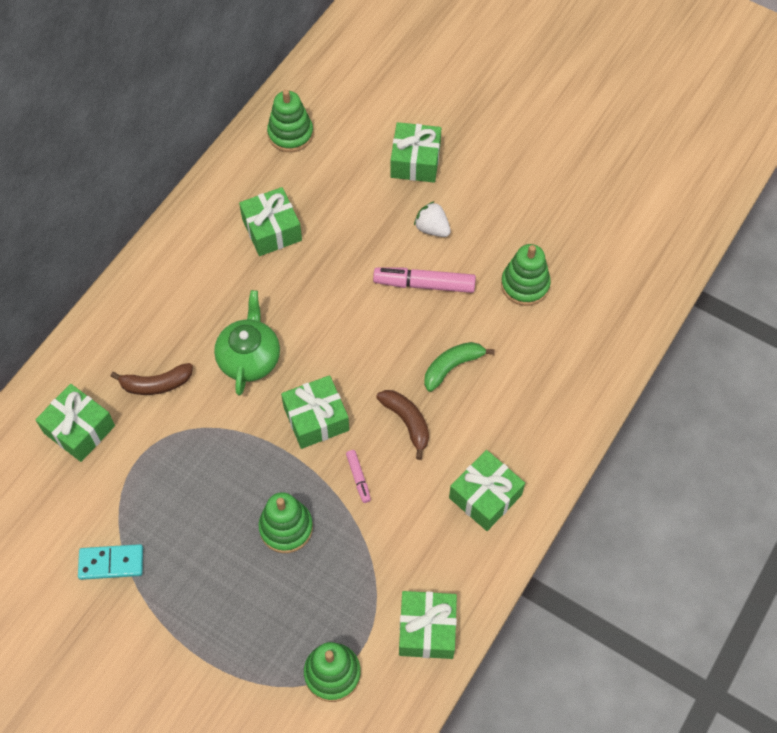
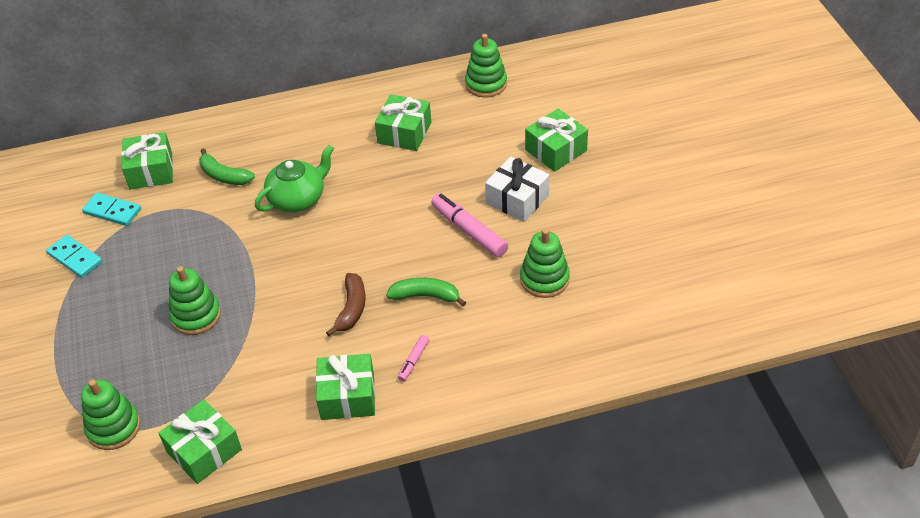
camera: 45 degrees right, 15 degrees down
brown banana [110,363,193,395] -> green banana [199,148,255,185]
green gift [281,375,349,449] -> none
pink marker [346,450,371,503] -> pink marker moved to [398,335,429,381]
white strawberry [414,201,451,237] -> white gift [485,157,549,222]
none -> turquoise domino [82,193,141,226]

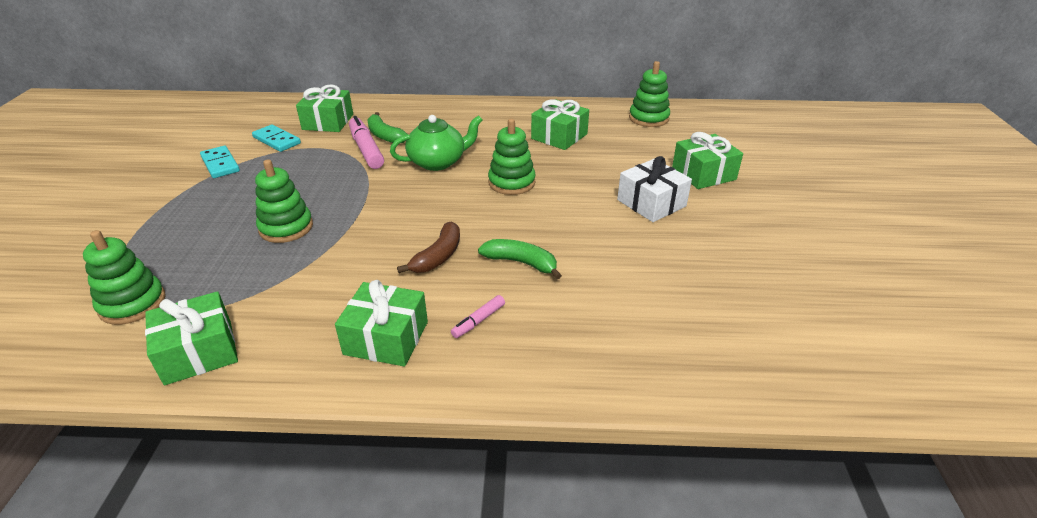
camera: 15 degrees right, 10 degrees down
pink marker [431,193,508,257] -> pink marker moved to [349,116,384,169]
green stacking toy [520,229,570,298] -> green stacking toy moved to [488,119,536,195]

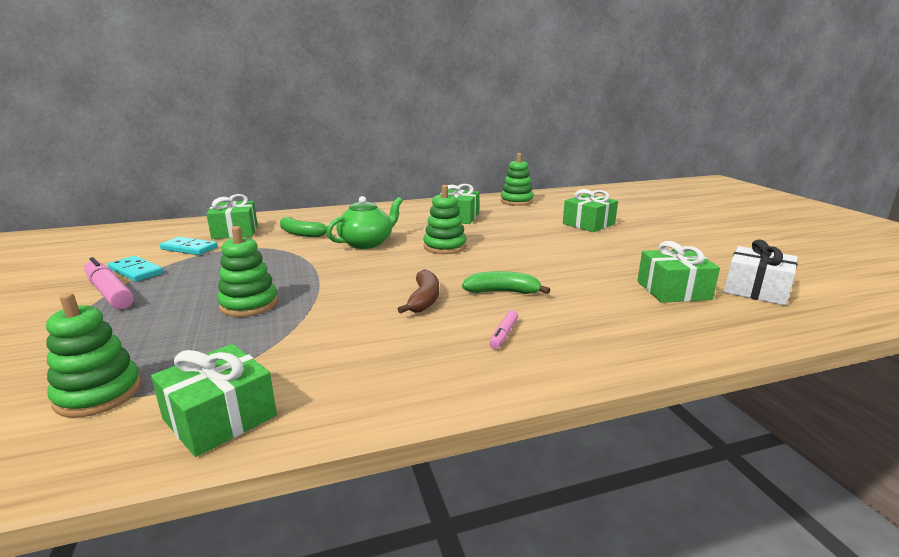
camera: 20 degrees left, 15 degrees down
green gift [335,280,428,367] -> green gift moved to [637,241,720,303]
pink marker [349,116,384,169] -> pink marker moved to [84,257,134,309]
white gift [617,156,692,222] -> white gift moved to [724,240,798,306]

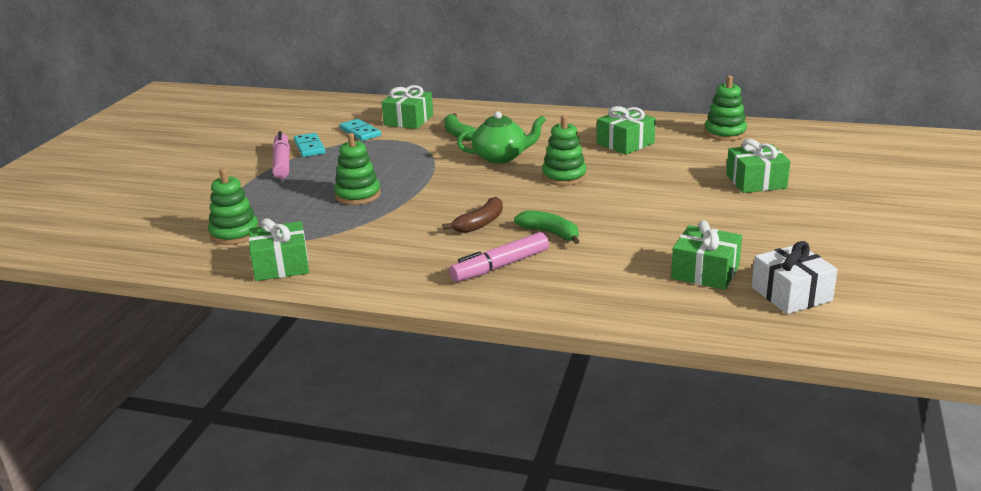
camera: 35 degrees right, 5 degrees up
pink marker [489,310,518,349] -> pink marker [449,232,549,282], size x1.96

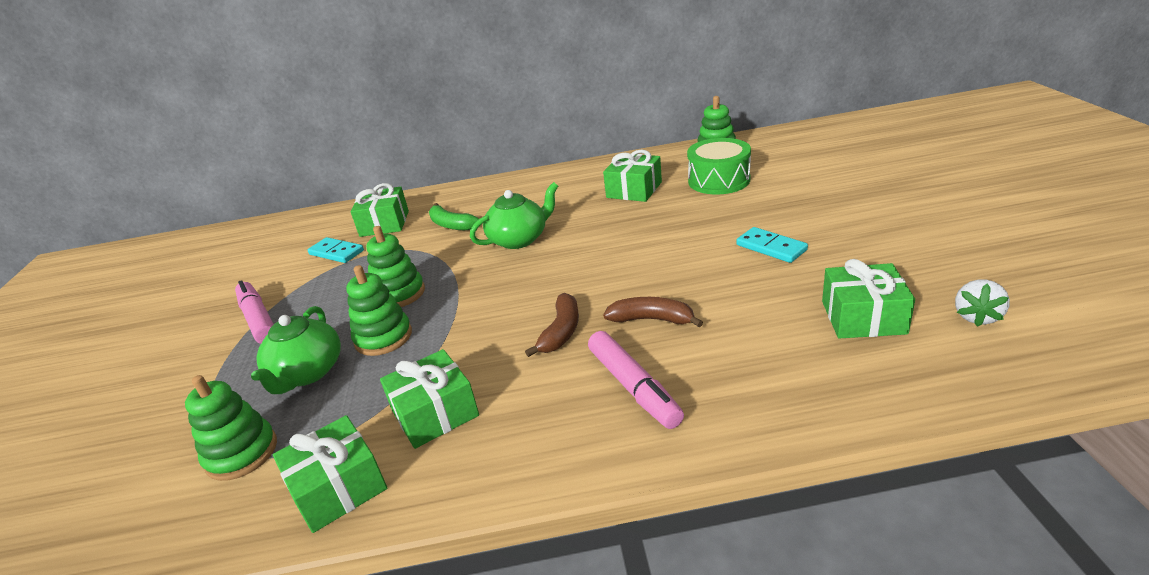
camera: 20 degrees left, 5 degrees up
turquoise domino [294,133,326,157] -> turquoise domino moved to [736,227,808,263]
pink marker [449,232,549,282] -> pink marker turned 60 degrees counterclockwise [588,331,684,429]
green banana [514,210,579,244] -> brown banana [603,297,703,327]
green stacking toy [542,115,587,186] -> green stacking toy moved to [366,226,425,307]
green gift [726,139,791,193] -> green gift moved to [380,349,479,449]
white gift [751,241,838,314] -> white strawberry [955,279,1010,327]
none -> green teapot [251,306,341,394]
none -> green drum [687,138,751,194]

